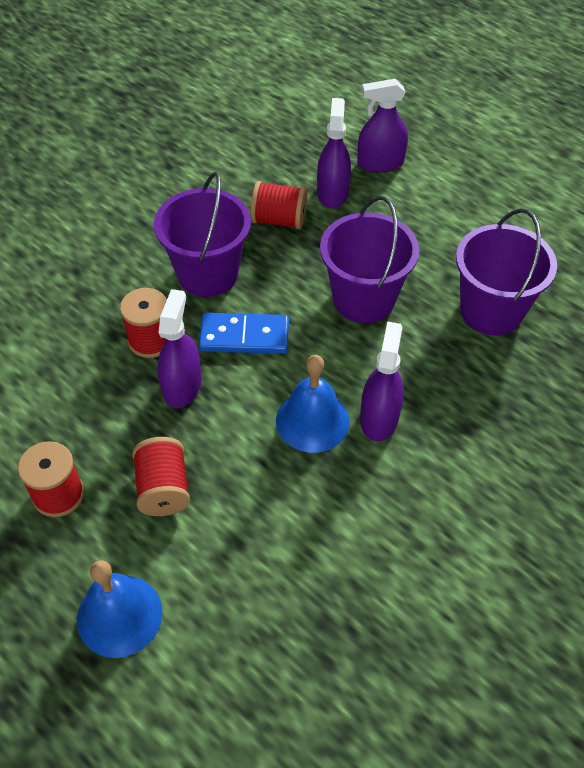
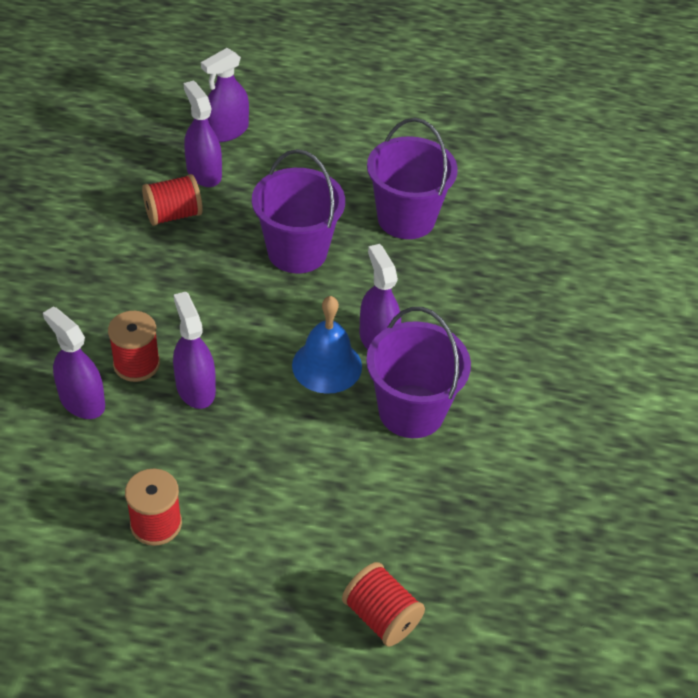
camera: 35 degrees left, 5 degrees down
blue bell [77,560,162,658] -> none
red spool [132,437,190,516] -> red spool moved to [342,562,425,647]
purple bucket [154,172,251,297] -> purple bucket moved to [366,307,471,438]
blue domino [199,313,289,354] -> none
none -> purple spray bottle [43,306,105,419]

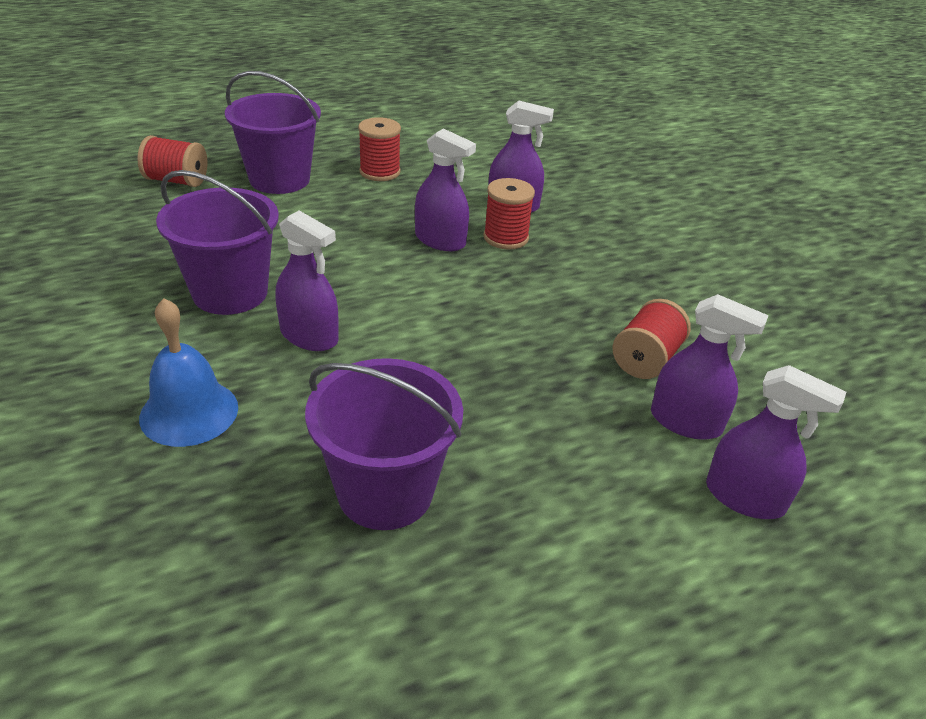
camera: 145 degrees right, 10 degrees down
purple spray bottle [201,48,249,142] -> purple spray bottle turned 105 degrees clockwise [706,365,846,519]
purple bucket [252,149,345,273] -> purple bucket moved to [225,71,321,194]
blue bell [292,296,362,394] -> blue bell moved to [139,298,238,447]

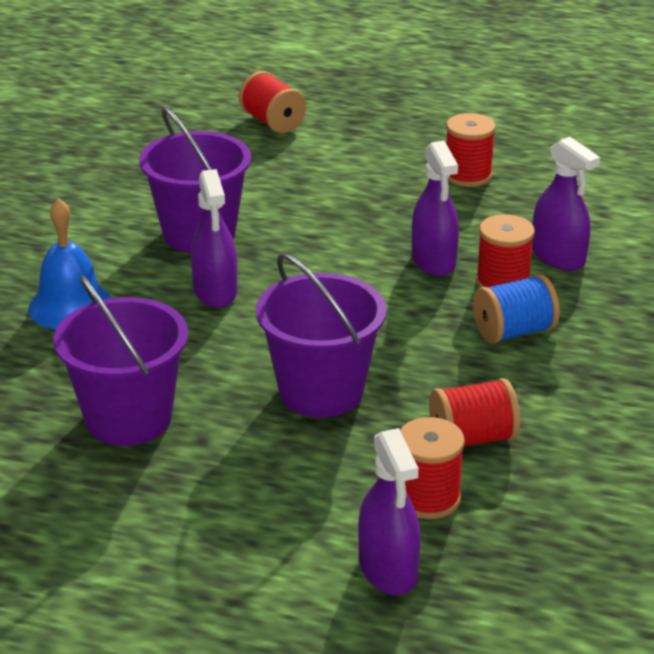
camera: 45 degrees right, 5 degrees down
purple bucket [225,71,321,194] -> purple bucket moved to [256,253,386,418]
purple spray bottle [651,294,769,440] -> red spool [400,417,465,519]
none -> blue spool [473,274,560,344]

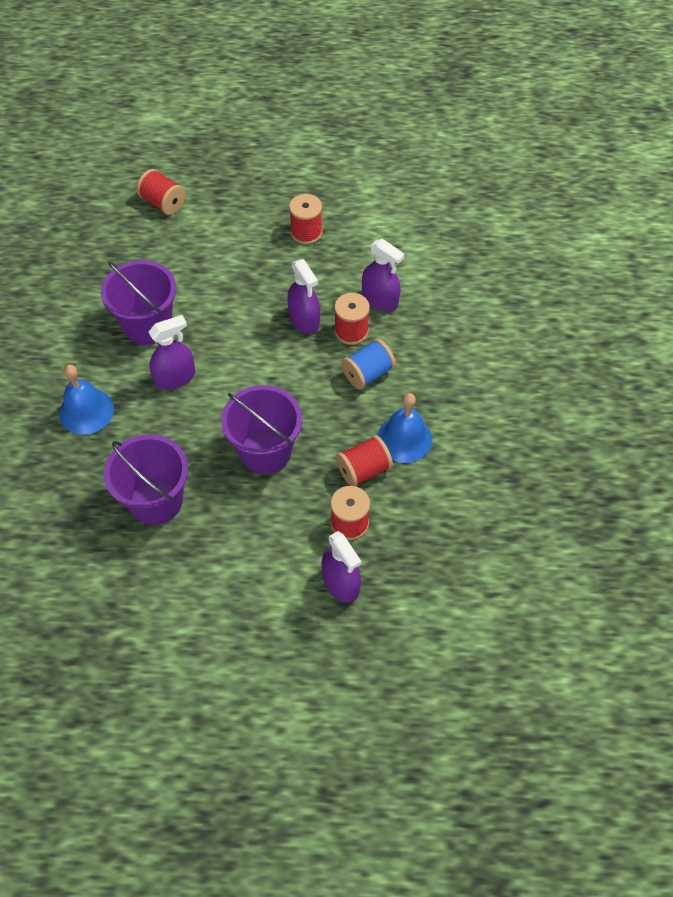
camera: 15 degrees left, 25 degrees up
purple spray bottle [191,169,238,308] -> purple spray bottle turned 90 degrees counterclockwise [149,315,195,390]
none -> blue bell [377,393,432,463]

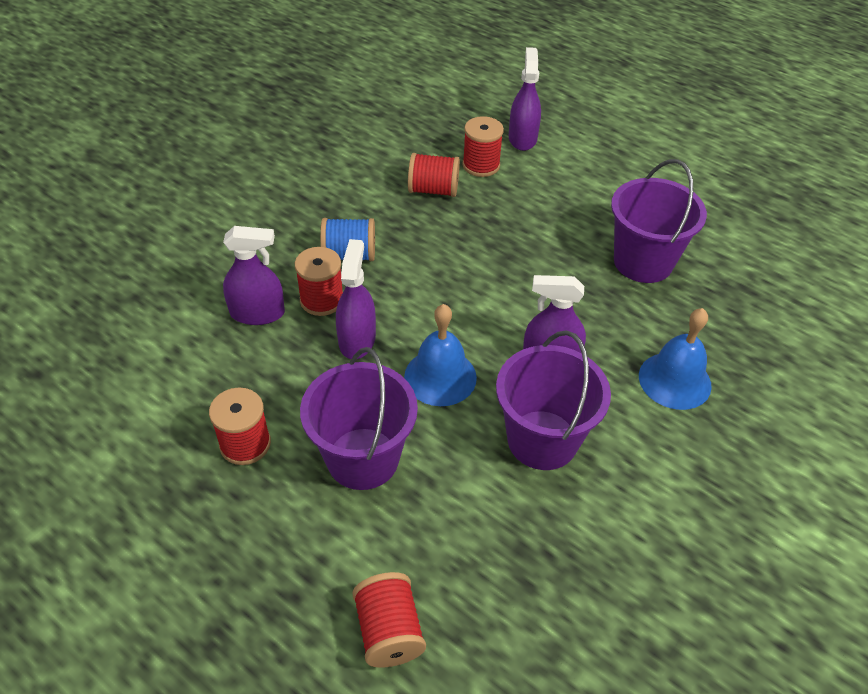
camera: 145 degrees left, 10 degrees down
purple bucket [221,385,302,474] -> purple bucket moved to [300,347,418,490]
purple spray bottle [362,239,405,311] -> purple spray bottle turned 105 degrees clockwise [223,226,285,325]
blue bell [377,393,432,463] -> blue bell moved to [404,304,477,406]

